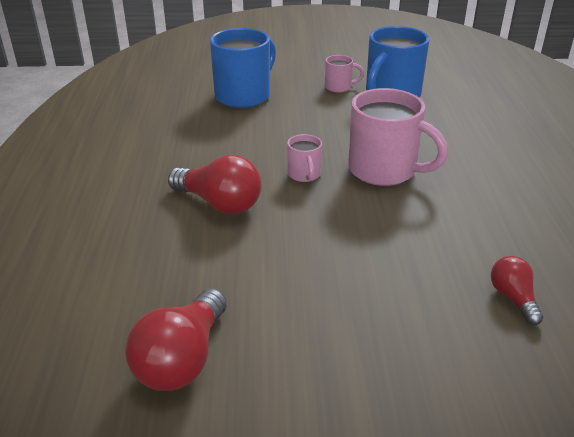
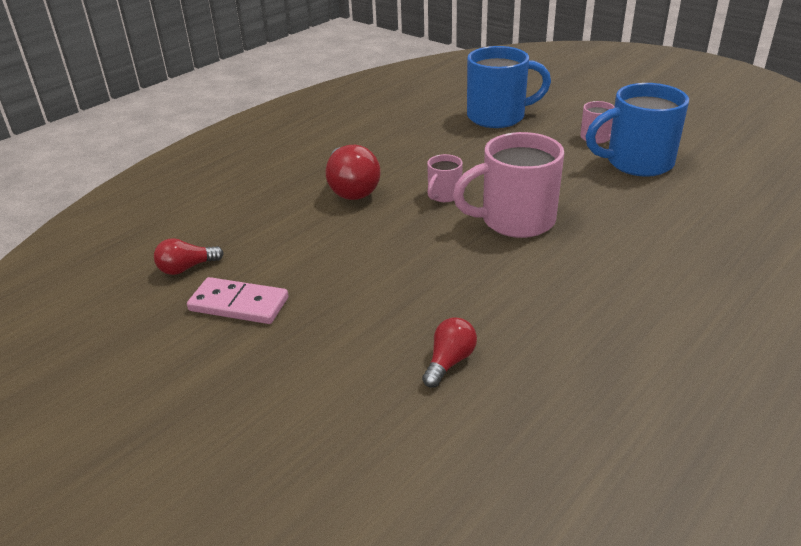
camera: 45 degrees right, 0 degrees up
red light bulb [125,288,227,391] -> red light bulb [154,238,224,275], size x0.58
pink mug [348,88,448,186] -> pink mug turned 90 degrees clockwise [453,132,564,238]
none -> pink domino [187,277,289,324]

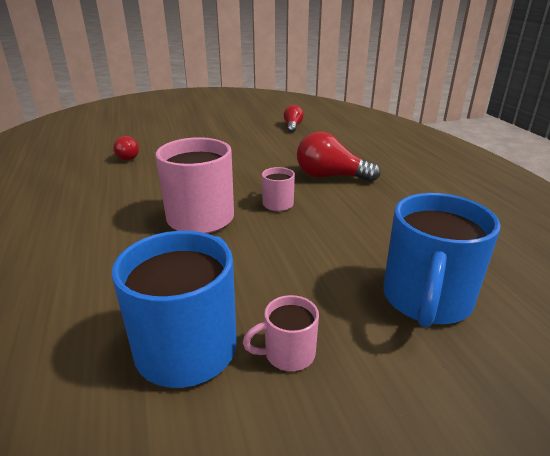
camera: 120 degrees right, 5 degrees down
pink domino [187,277,289,324] -> none

